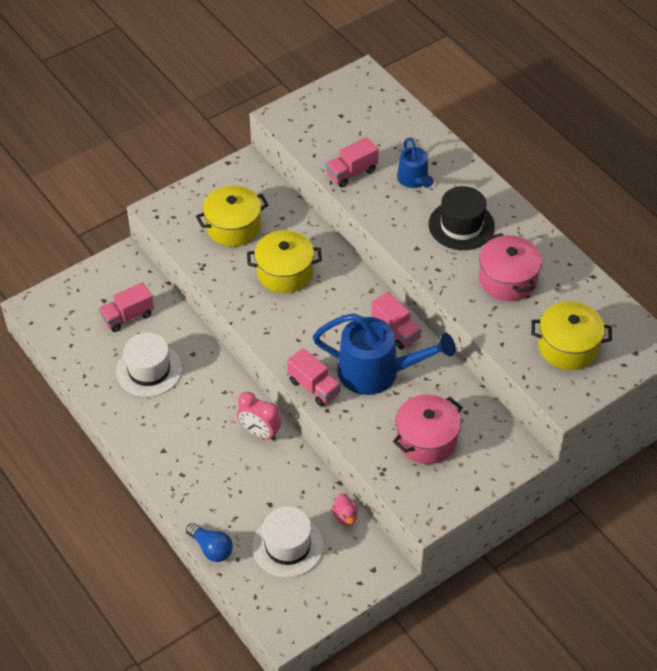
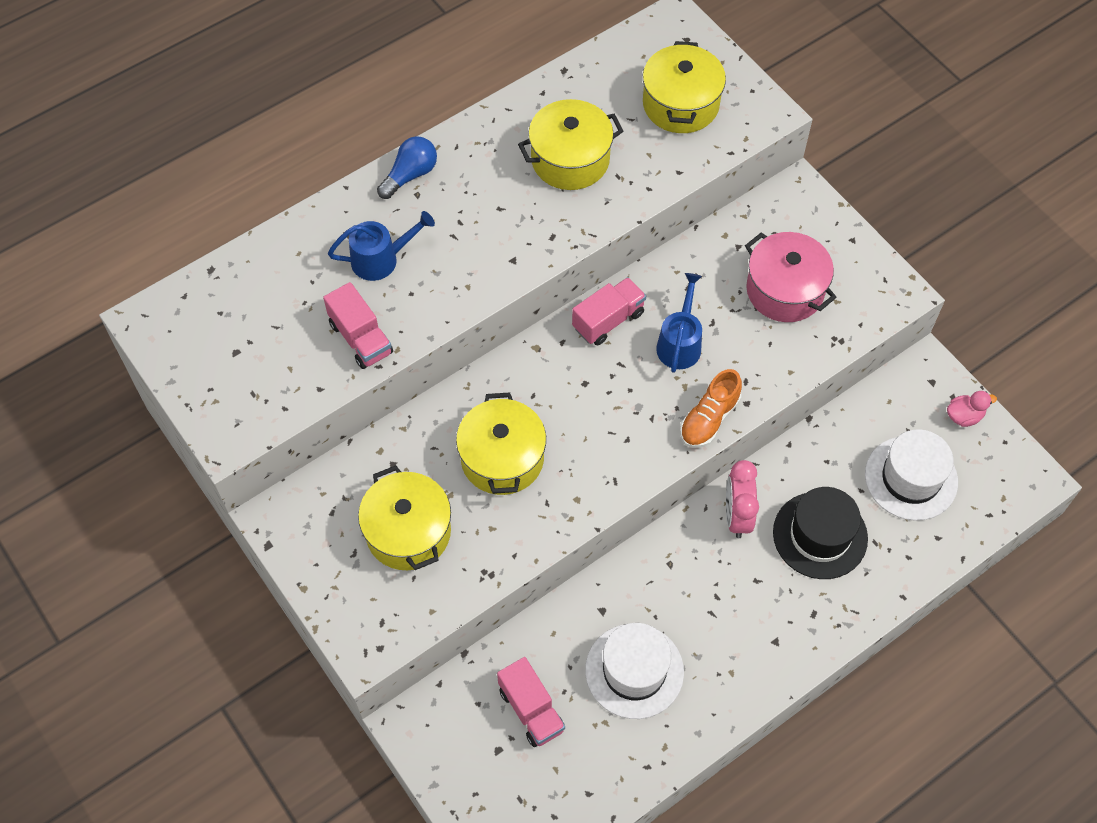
camera: 90 degrees left, 10 degrees up
blue light bulb [186,523,233,562] -> blue light bulb moved to [377,136,437,199]
pink clock [237,392,281,441] -> pink clock turned 150 degrees clockwise [726,460,759,538]
pink truck [287,348,341,407] -> orange shoe [680,369,742,448]
blue watering can [313,313,455,395] -> blue watering can [656,273,702,373], size x0.55
pink duck [332,494,358,526] -> pink duck moved to [947,391,997,427]
black hat [428,186,495,250] -> black hat moved to [773,487,868,579]
pink pot [479,233,542,301] -> yellow pot [518,99,623,190]

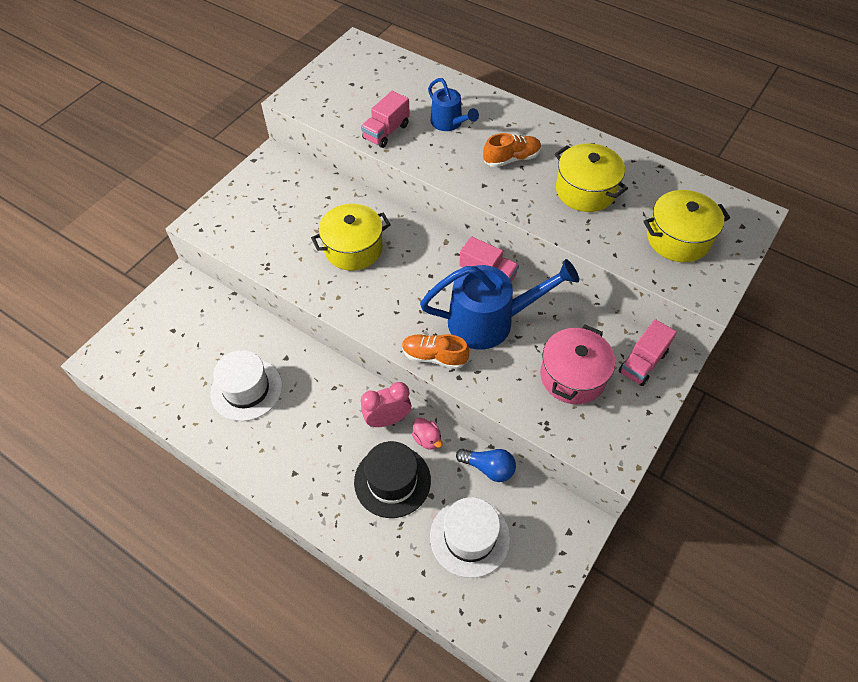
camera: 70 degrees right, 5 degrees down
yellow pot [358,465,451,570] -> none
blue light bulb [377,136,437,199] -> blue light bulb moved to [456,449,516,482]
pink truck [497,657,565,747] -> pink truck moved to [619,319,677,386]
blue watering can [656,273,702,373] -> blue watering can [420,259,579,350], size x1.81
pink duck [947,391,997,427] -> pink duck moved to [412,417,442,450]
none -> orange shoe [483,133,541,167]

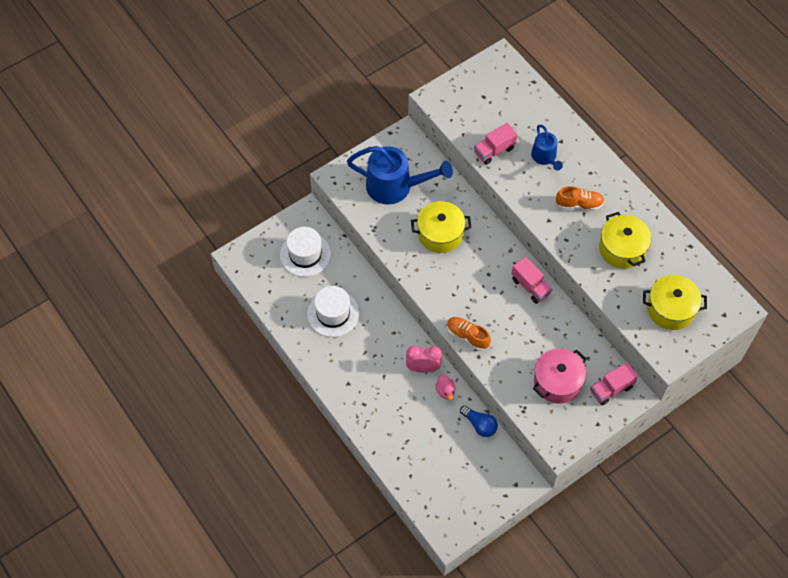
camera: 20 degrees right, 5 degrees up
black hat [354,441,431,518] -> none
blue watering can [420,259,579,350] -> blue watering can moved to [347,146,453,204]
white hat [430,497,510,578] -> white hat moved to [280,227,331,277]

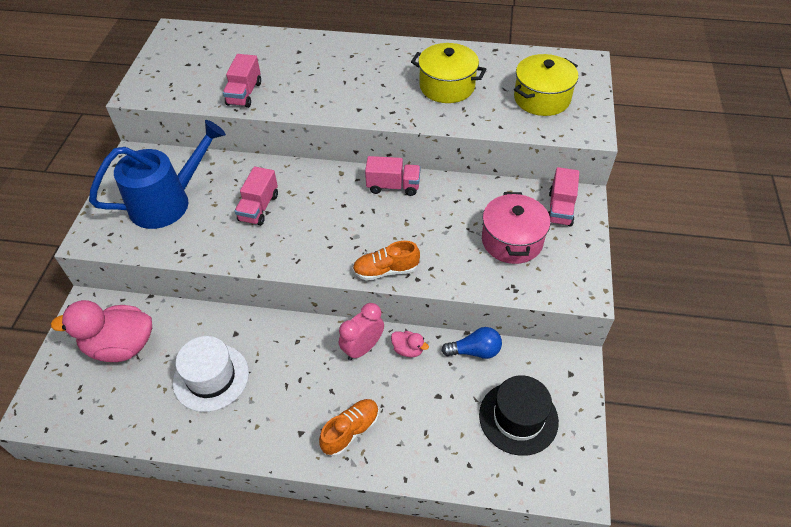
camera: 45 degrees left, 10 degrees down
white hat [280,227,331,277] -> pink duck [51,300,152,362]
yellow pot [411,201,471,253] -> pink truck [235,166,278,226]
blue watering can [531,125,563,171] -> none
orange shoe [556,186,604,210] -> orange shoe moved to [319,399,379,457]
none -> black hat [479,375,559,456]

